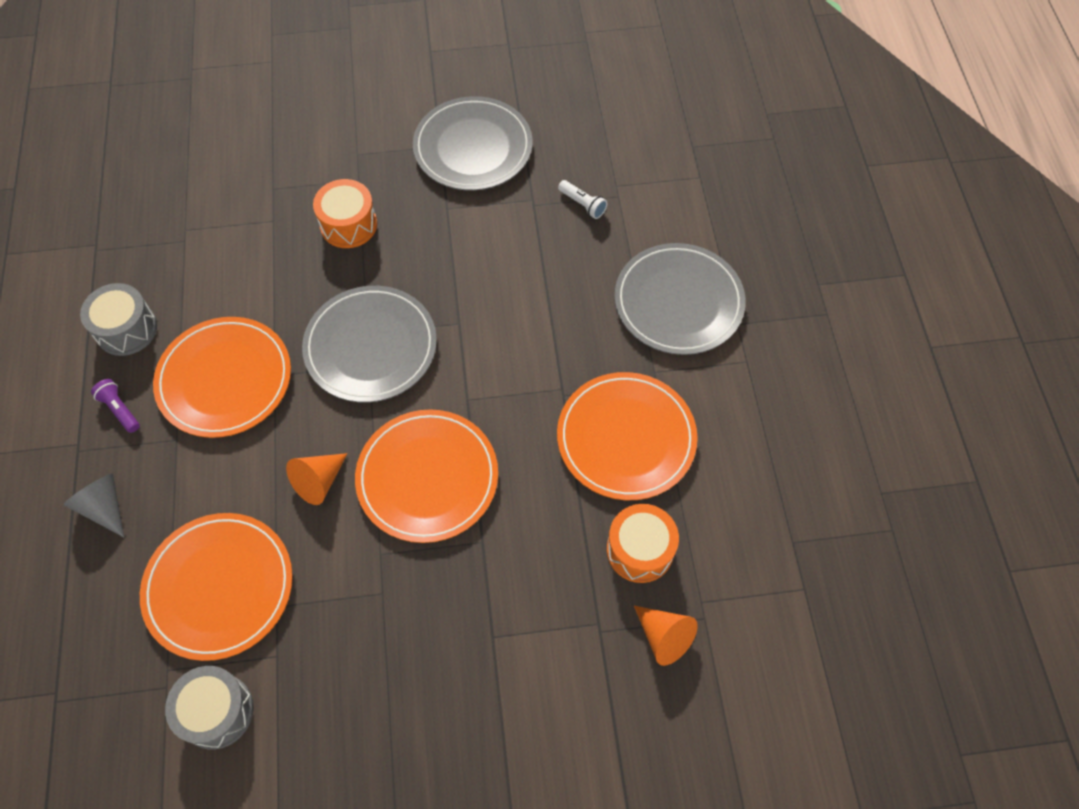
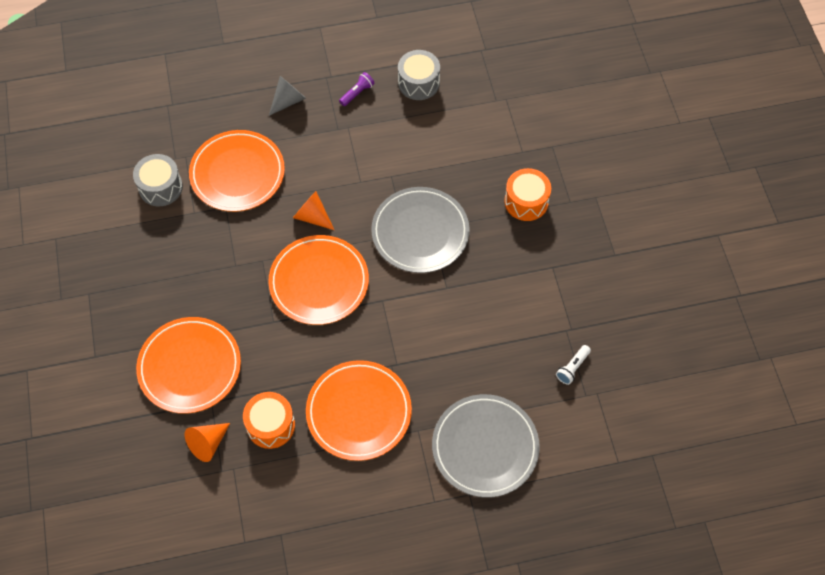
camera: 85 degrees right, 0 degrees up
orange plate [153,317,291,438] -> orange plate moved to [136,317,241,414]
grey plate [413,96,533,191] -> none

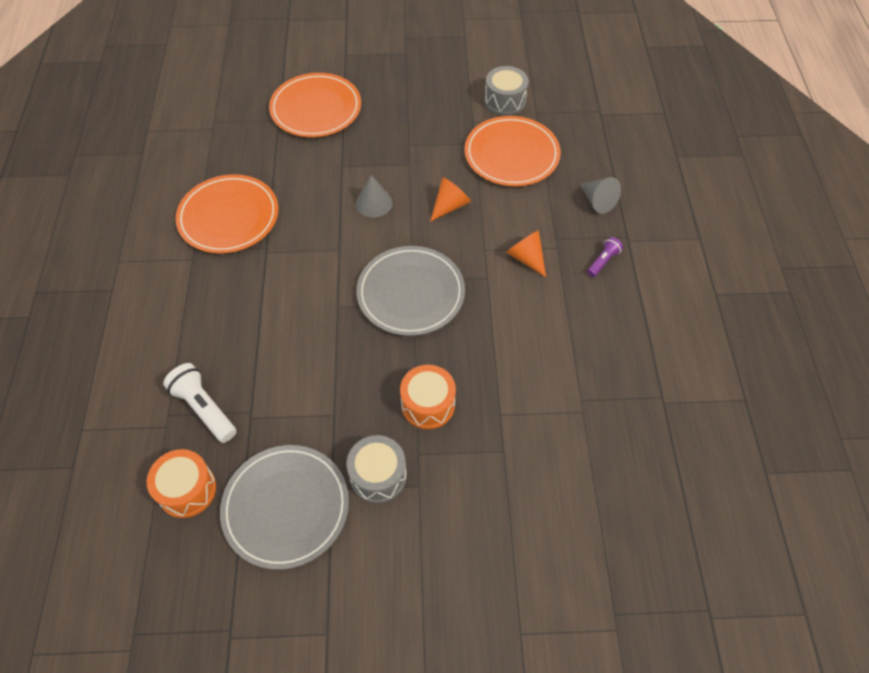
camera: 100 degrees right, 5 degrees down
orange cone [185,423,230,462] -> orange cone moved to [506,230,546,277]
orange drum [243,392,295,449] -> orange drum moved to [147,449,216,518]
orange plate [268,235,369,325] -> grey cone [356,175,392,217]
purple flashlight [339,72,375,106] -> purple flashlight turned 105 degrees counterclockwise [587,237,623,277]
grey drum [398,50,440,100] -> grey drum moved to [347,435,407,503]
grey plate [432,394,540,497] -> grey plate moved to [220,445,349,570]
white flashlight [556,345,591,385] -> white flashlight [163,363,236,443], size x1.71

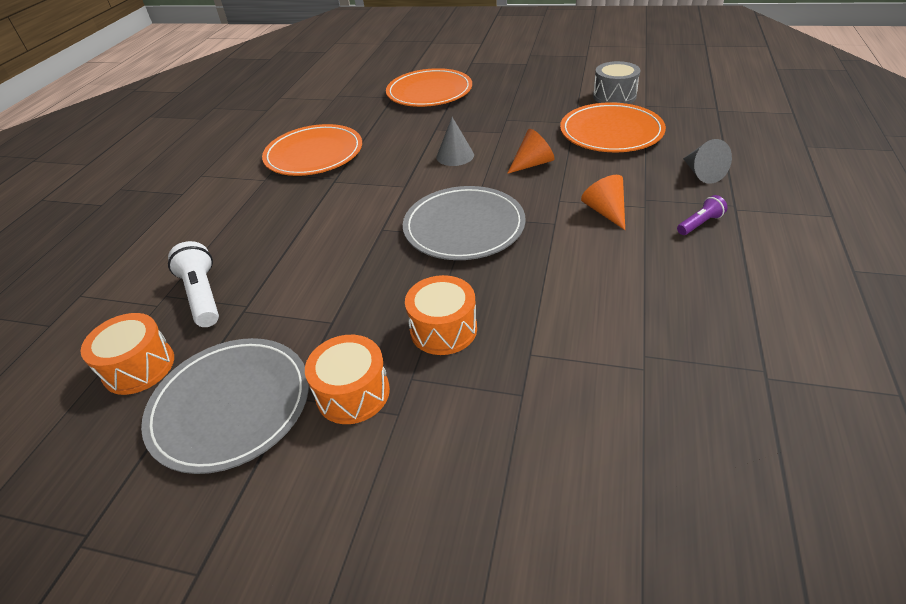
camera: 20 degrees right, 15 degrees down
grey drum [347,435,407,503] -> orange drum [305,335,390,424]

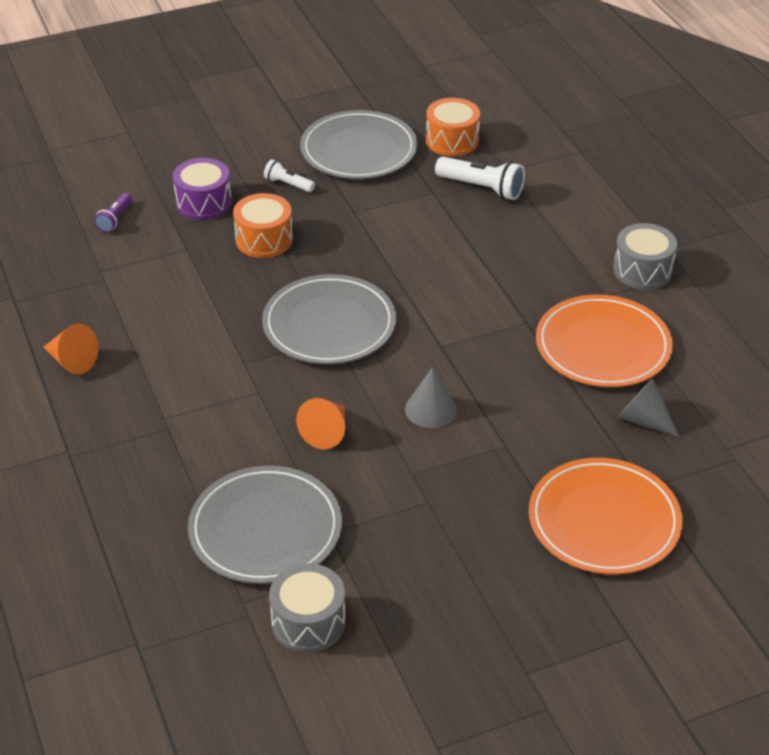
camera: 140 degrees right, 0 degrees up
orange drum [305,335,390,424] -> white flashlight [264,159,315,192]
orange plate [560,103,666,152] -> grey plate [188,466,342,584]
orange cone [581,175,625,230] -> orange cone moved to [43,323,99,375]
purple flashlight [677,195,728,235] -> purple flashlight moved to [94,193,132,232]
grey cone [683,139,732,184] -> grey cone moved to [617,378,679,437]
none -> purple drum [173,158,232,220]
none -> grey drum [613,223,677,290]

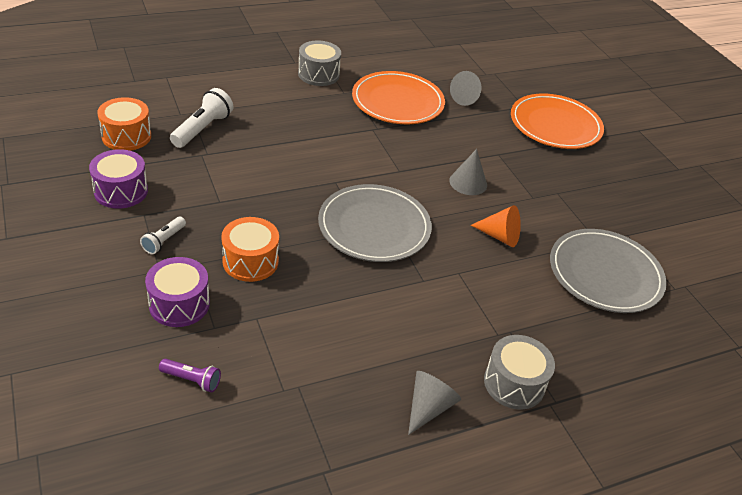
camera: 95 degrees left, 0 degrees up
orange cone [43,323,99,375] -> grey cone [408,371,461,435]
grey drum [269,563,346,653] -> grey drum moved to [484,335,555,409]
grey plate [300,110,417,179] -> purple drum [89,149,148,209]

